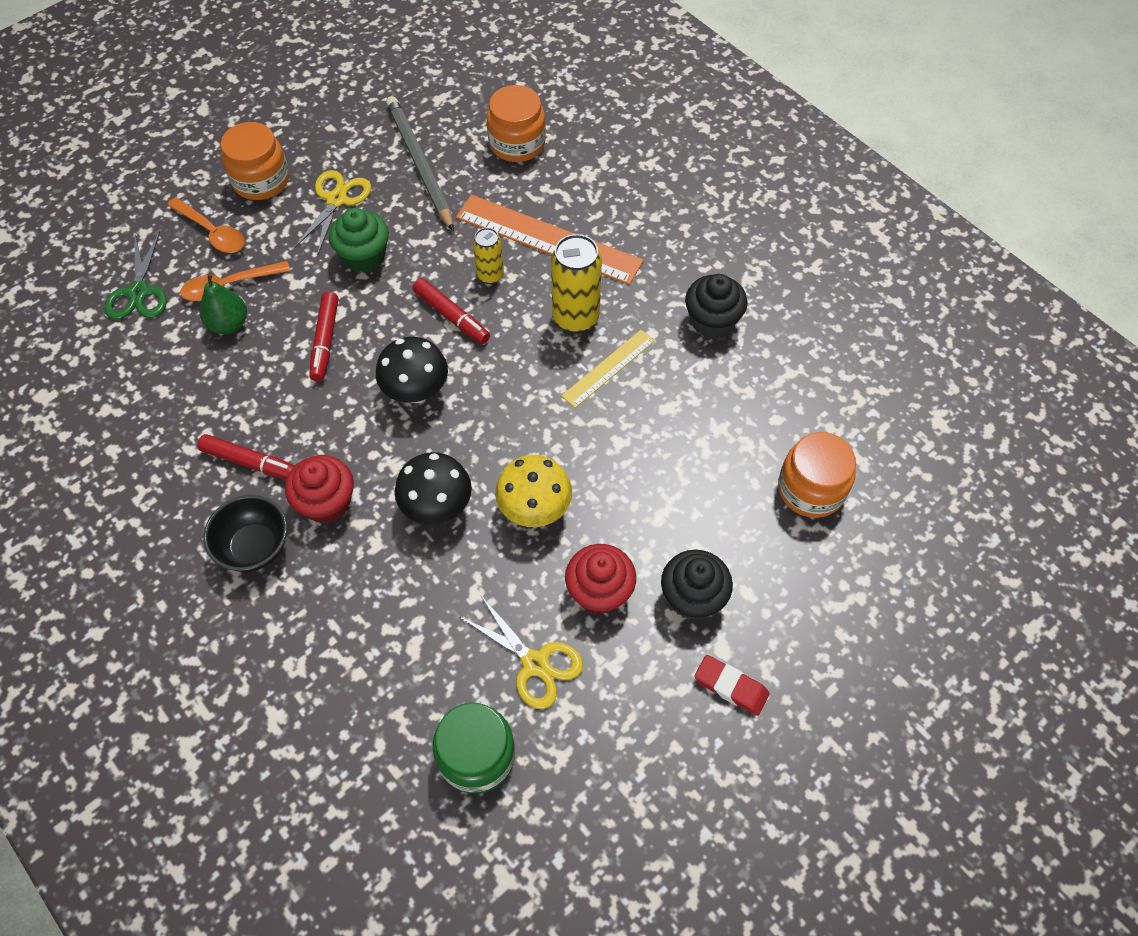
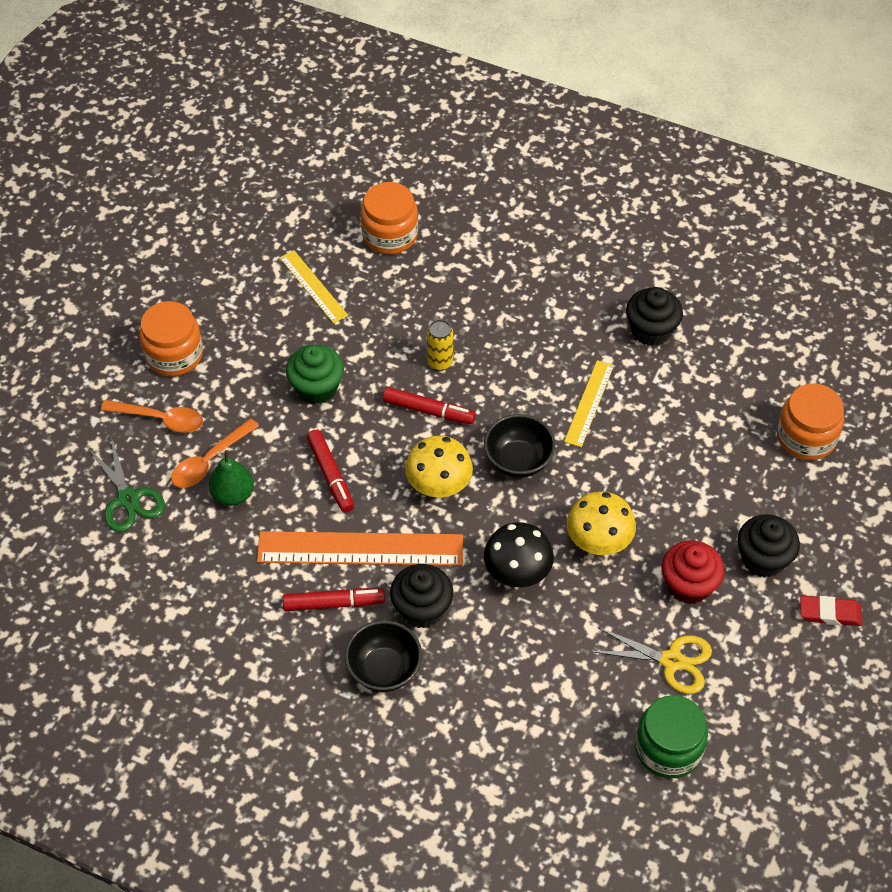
camera: 25 degrees left, 5 degrees down
red cupcake [285,455,354,523] -> black cupcake [390,564,453,628]
yellow scissors [294,170,371,254] -> none
black mushroom [376,337,448,403] -> yellow mushroom [405,436,473,498]
grey pencil [386,96,454,231] -> yellow ruler [280,250,348,324]
orange ruler [456,195,644,285] -> orange ruler moved to [257,531,463,566]
yellow can [551,234,602,333] -> none
none -> black bowl [484,414,556,478]

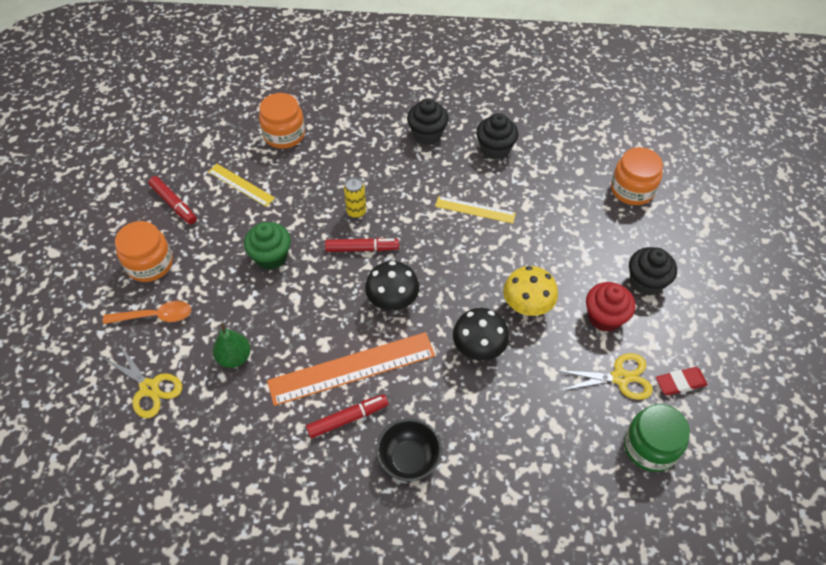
camera: 20 degrees left, 0 degrees up
green scissors [88,437,165,532] -> yellow scissors [102,343,182,418]
orange spoon [171,418,259,488] -> none
red marker [306,430,354,513] -> red marker moved to [148,176,197,224]
black cupcake [390,564,453,628] -> black cupcake moved to [407,98,449,145]
yellow mushroom [405,436,473,498] -> black mushroom [365,261,419,311]
black bowl [484,414,556,478] -> none
yellow ruler [564,360,614,447] -> yellow ruler turned 75 degrees counterclockwise [435,196,516,223]
red eraser [800,596,862,626] -> red eraser moved to [656,367,708,395]

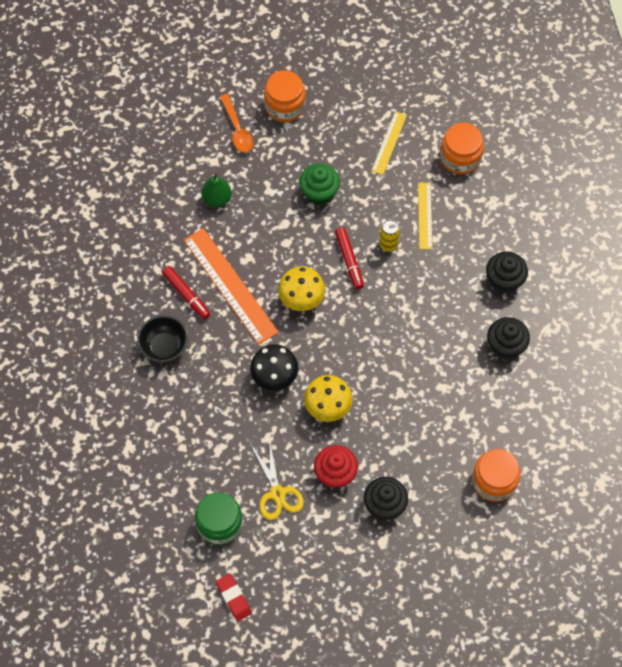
camera: 75 degrees right, 10 degrees up
yellow scissors [102,343,182,418] -> none
red marker [148,176,197,224] -> none
black mushroom [365,261,419,311] -> yellow mushroom [278,266,325,311]
yellow ruler [435,196,516,223] -> yellow ruler moved to [418,183,432,249]
red eraser [656,367,708,395] -> red eraser moved to [216,574,252,621]

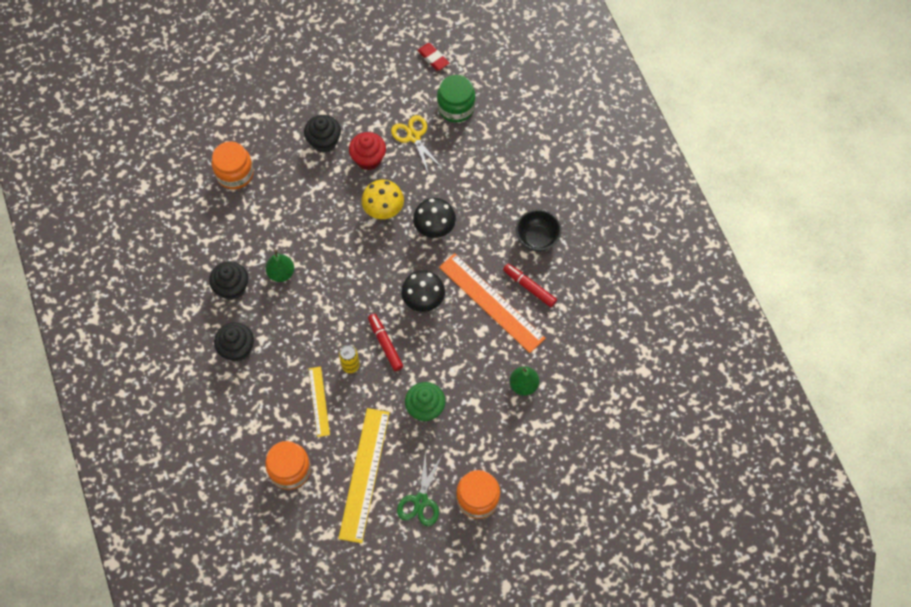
camera: 170 degrees right, 0 degrees up
orange spoon [220,94,254,153] -> none
yellow mushroom [278,266,325,311] -> black mushroom [401,270,445,312]
yellow ruler [371,112,407,175] -> yellow ruler [338,408,390,543], size x1.83
none -> green pear [266,250,294,282]
none -> green scissors [397,450,442,526]

